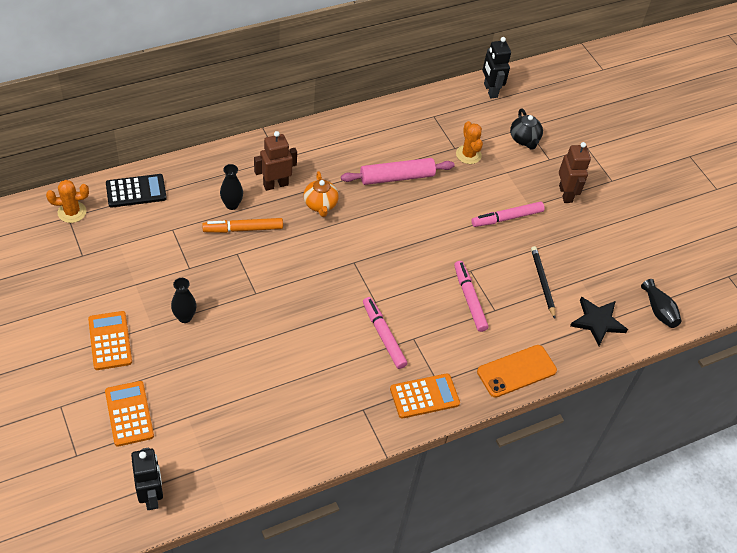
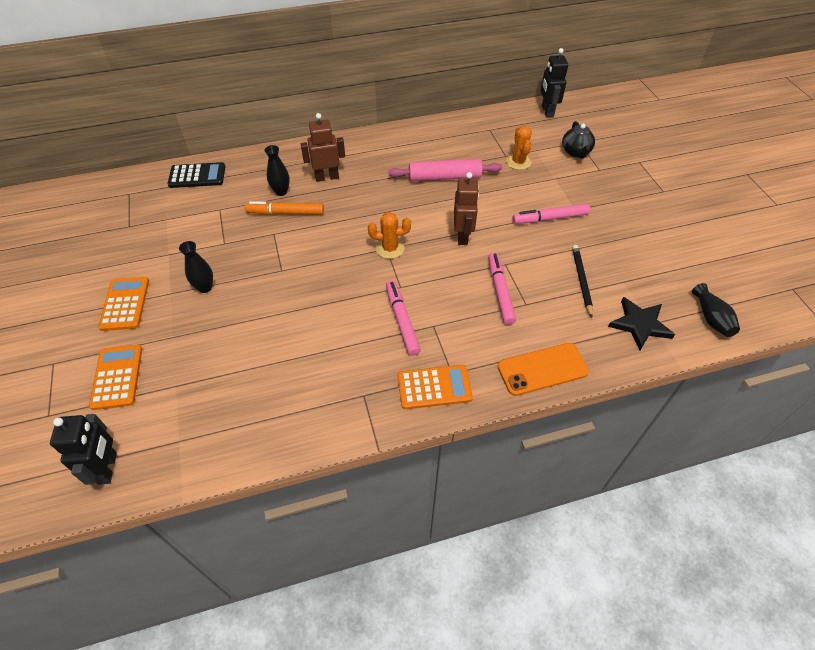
camera: 15 degrees right, 0 degrees up
orange cactus [46,180,89,223] -> orange cactus moved to [368,212,411,259]
orange teapot [304,171,339,217] -> none
brown robot [559,142,591,203] -> brown robot moved to [454,172,479,245]

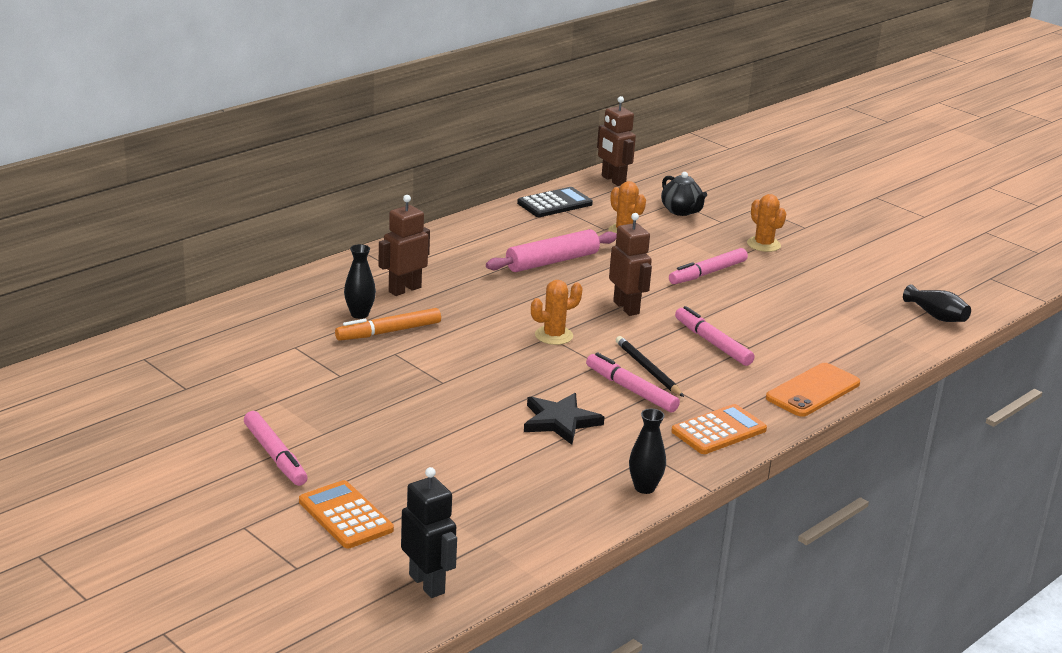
camera: 30 degrees left, 25 degrees down
orange calculator [98,277,149,331] -> pink marker [244,411,307,486]
black calculator [167,162,225,188] -> black calculator moved to [517,187,593,217]
black vase [179,241,213,293] -> black vase moved to [629,409,666,494]
black robot [541,48,568,118] -> brown robot [597,96,636,186]
black pencil [572,245,593,318] -> black pencil moved to [616,336,684,397]
black star [608,297,675,350] -> black star moved to [524,393,605,445]
none -> orange cactus [747,194,786,252]

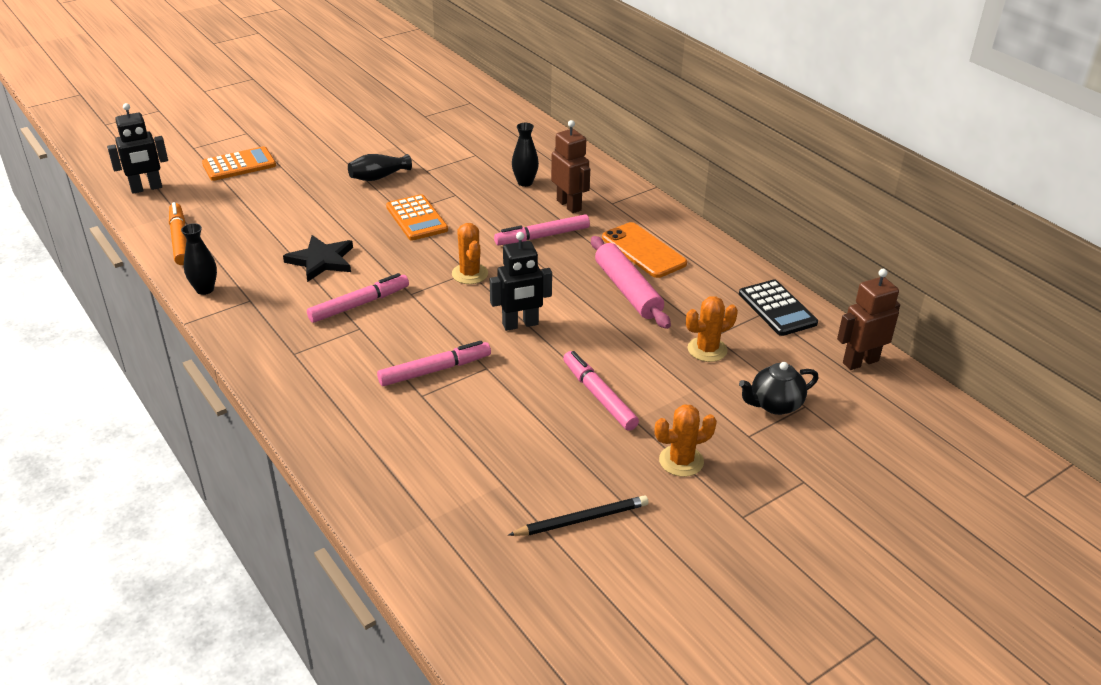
camera: 100 degrees right, 10 degrees up
pink marker [244,411,307,486] -> pink marker moved to [494,214,590,245]
orange marker [335,308,441,341] -> orange marker moved to [169,202,187,265]
brown robot [609,213,652,316] -> black robot [490,232,552,331]
black pencil [616,336,684,397] -> black pencil moved to [508,496,649,536]
orange calculator [671,404,767,454] -> orange calculator moved to [386,194,448,241]
orange phone [766,363,860,417] -> orange phone moved to [602,222,687,278]
black vase [903,284,971,322] -> black vase moved to [348,154,412,181]

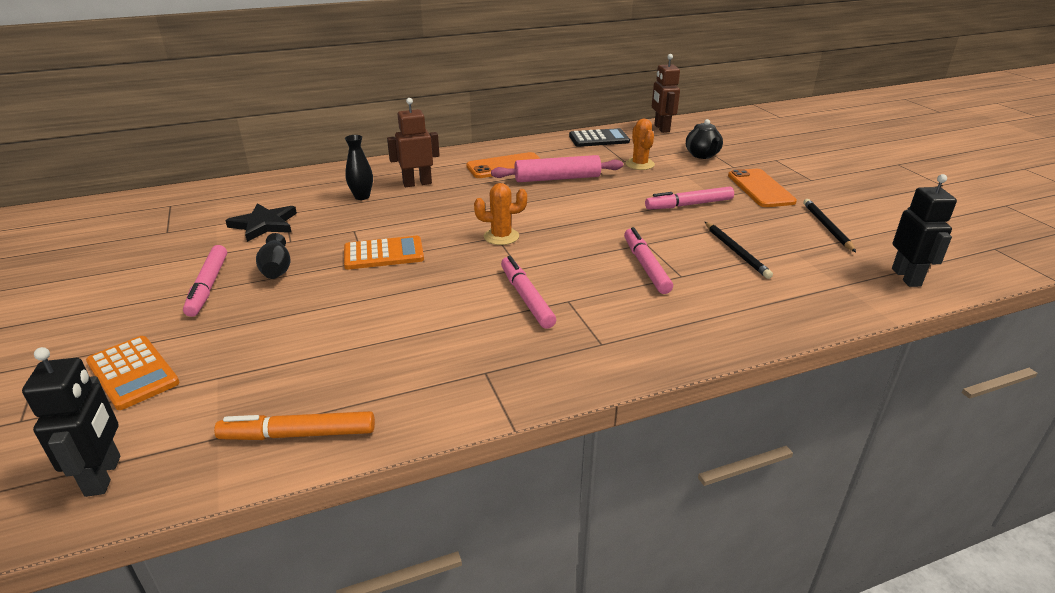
camera: 75 degrees left, 5 degrees down
black vase [181,223,217,295] -> none
orange calculator [202,146,276,181] -> orange calculator turned 150 degrees clockwise [86,336,180,410]
black star [283,235,353,282] -> black star moved to [225,203,297,242]
black robot [490,232,552,331] -> black robot moved to [892,174,957,287]
pink marker [494,214,590,245] -> pink marker moved to [183,245,227,317]
orange cactus [655,404,717,477] -> orange phone [728,169,797,207]
none -> black pencil [705,222,773,279]

